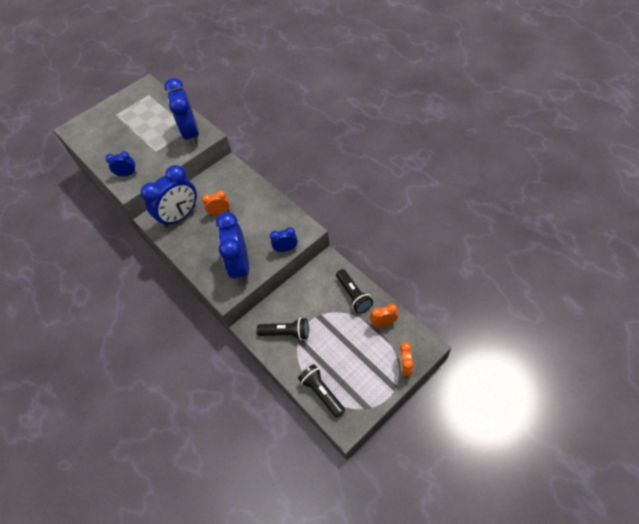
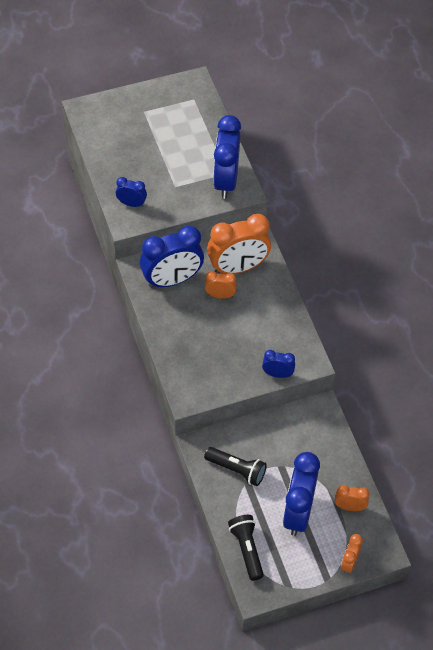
camera: 15 degrees right, 0 degrees up
blue clock [216,212,249,283] -> blue clock moved to [283,452,320,536]
black flashlight [336,269,373,314] -> none
none -> orange clock [207,214,271,274]

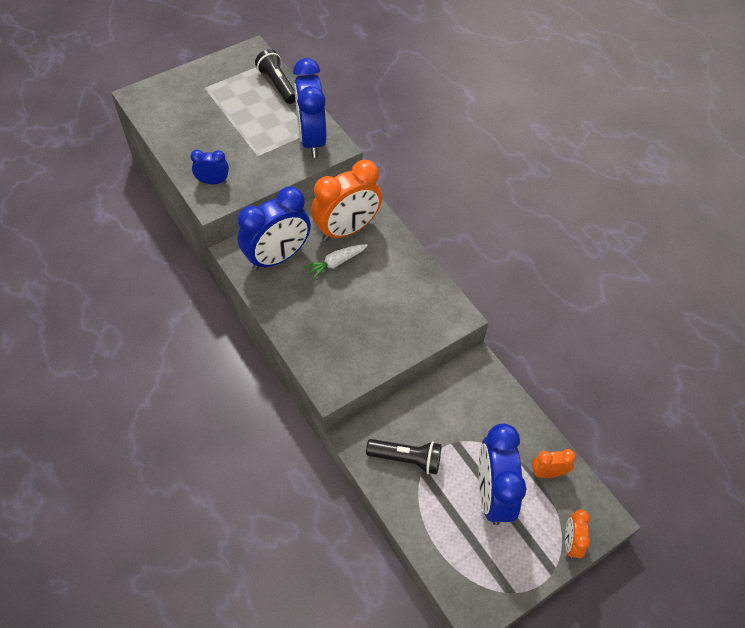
camera: 15 degrees left, 0 degrees up
orange clock [205,271,237,299] -> white carrot [304,244,368,280]
black flashlight [228,515,264,581] -> black flashlight moved to [255,49,295,104]
blue clock [262,350,295,378] -> none

